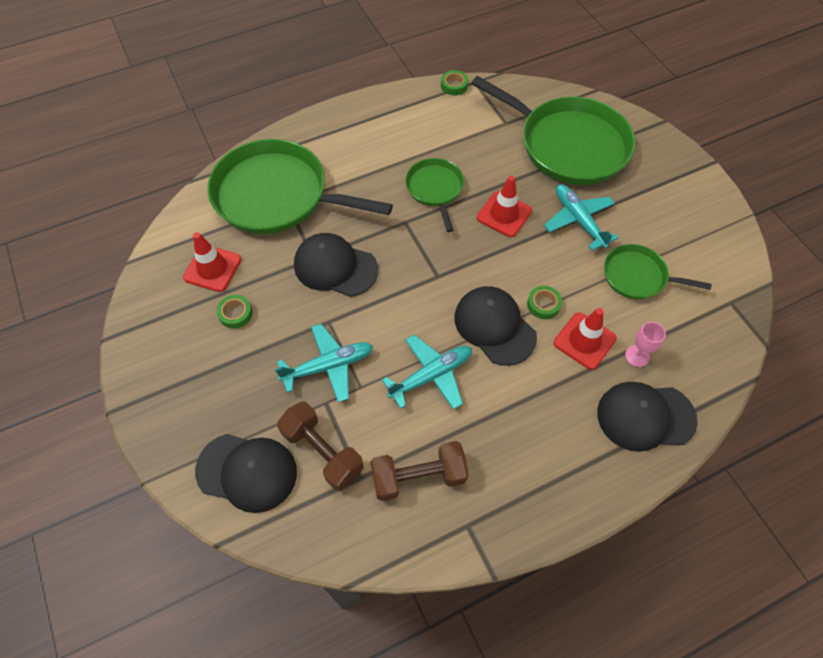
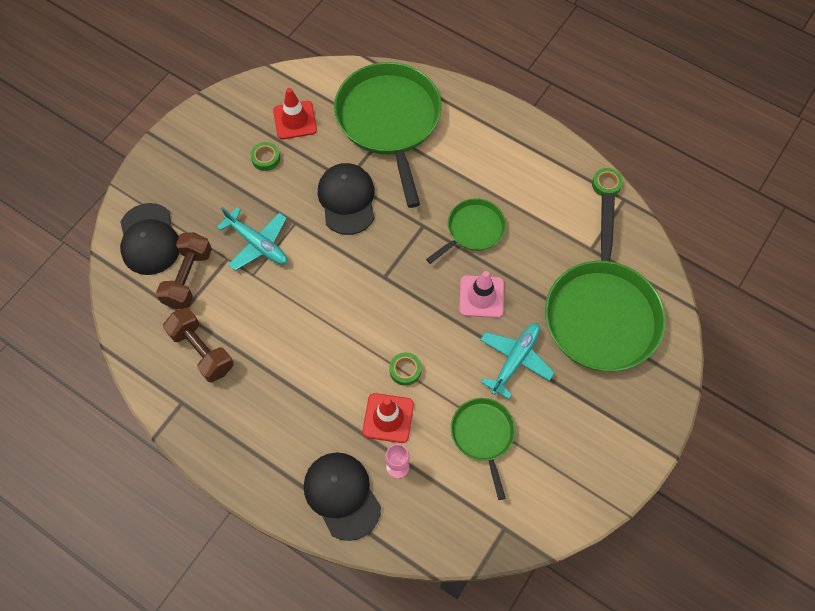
camera: 60 degrees right, 5 degrees up
turquoise plane [382,335,472,410] -> none
black cap [454,286,537,366] -> none
red traffic cone [477,176,532,237] -> pink traffic cone [459,271,504,318]

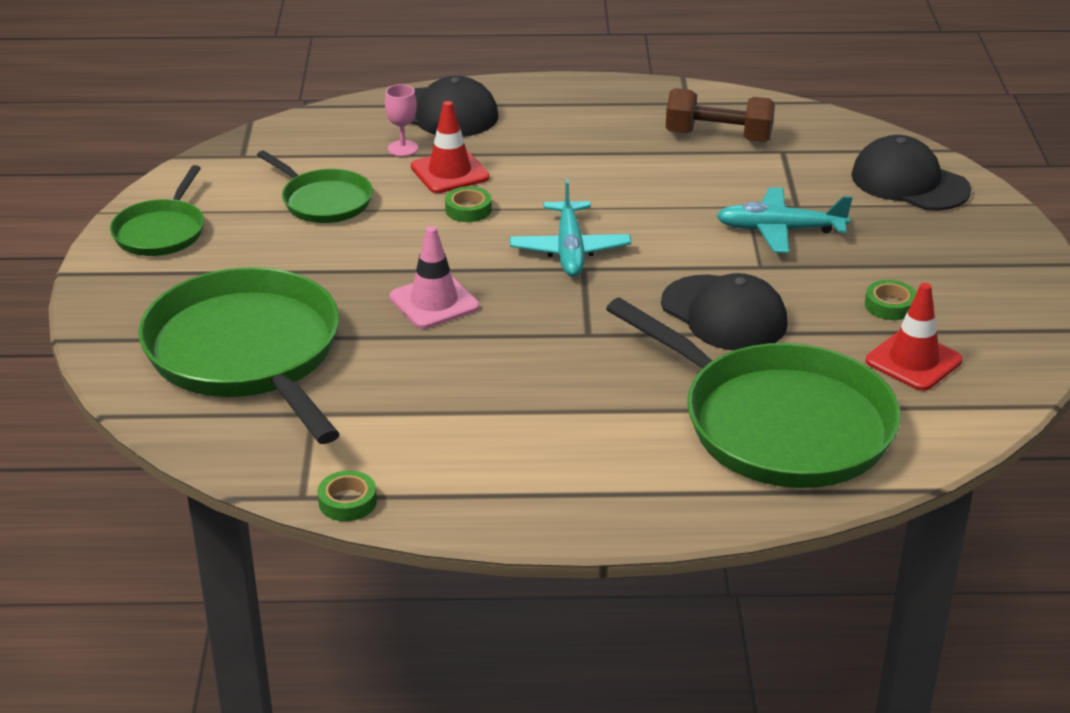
camera: 145 degrees right, 30 degrees down
brown dumbbell [156,232,212,309] -> none
green pan [426,198,506,264] -> green pan moved to [110,165,204,256]
turquoise plane [480,323,555,399] -> turquoise plane moved to [510,179,631,277]

